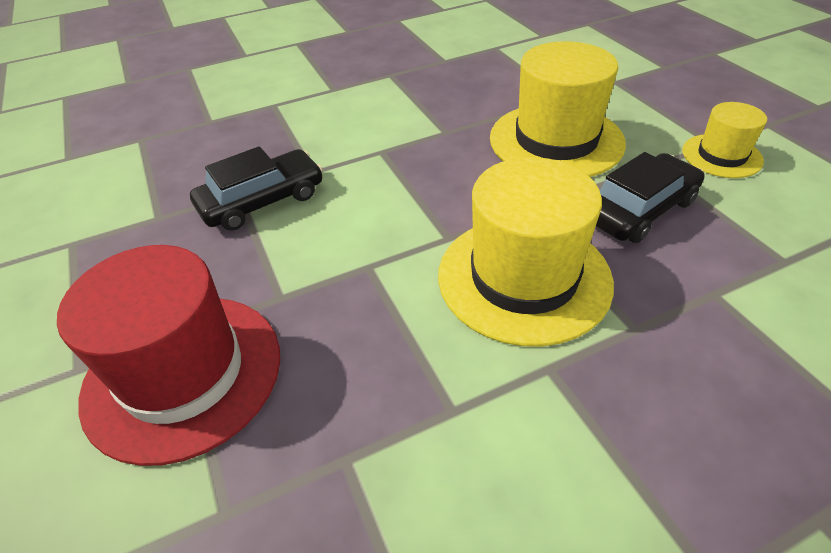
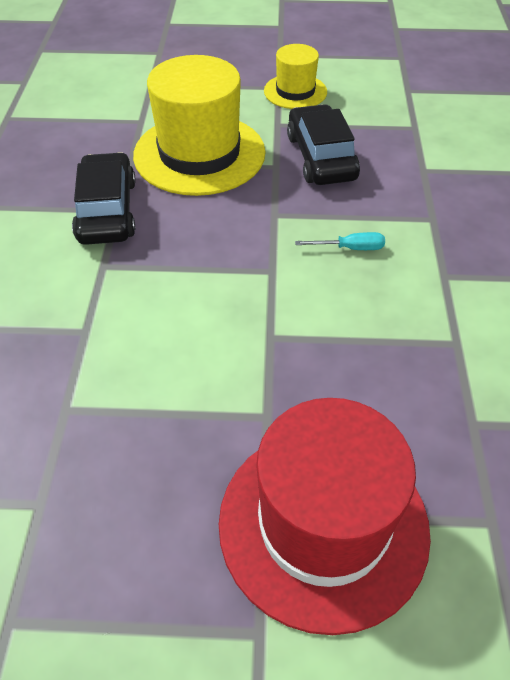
camera: 65 degrees left, 5 degrees up
black car [190,146,323,231] -> black car moved to [72,152,136,245]
yellow hat [438,157,614,347] -> turquoise screwdriver [295,232,385,250]

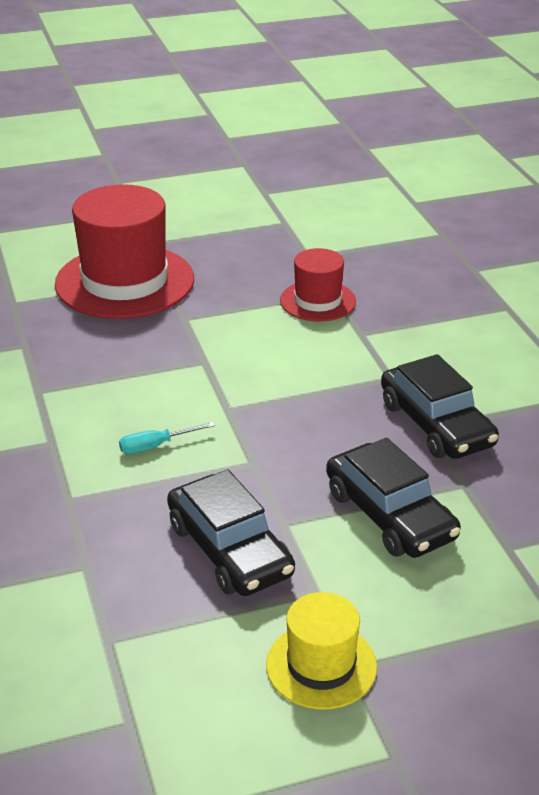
camera: 160 degrees right, 15 degrees down
yellow hat [133,55,265,196] -> black car [326,438,461,558]
none -> red hat [280,248,356,322]

